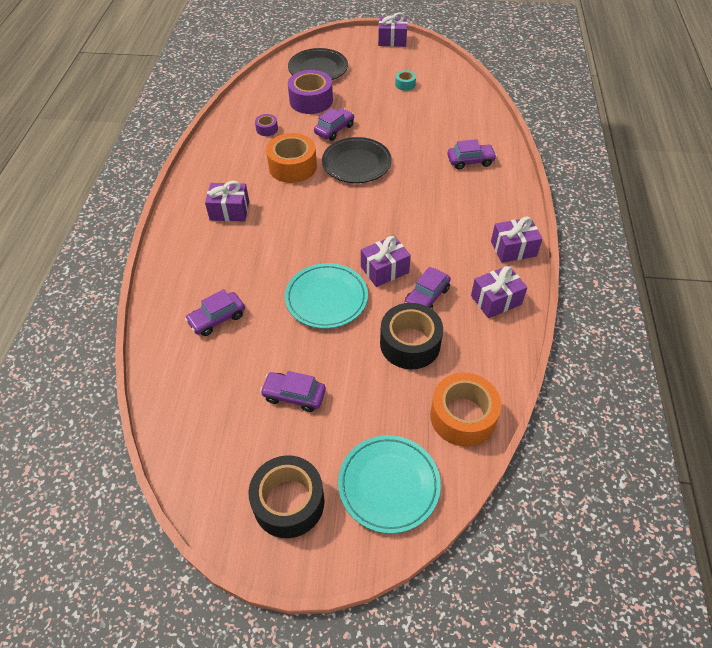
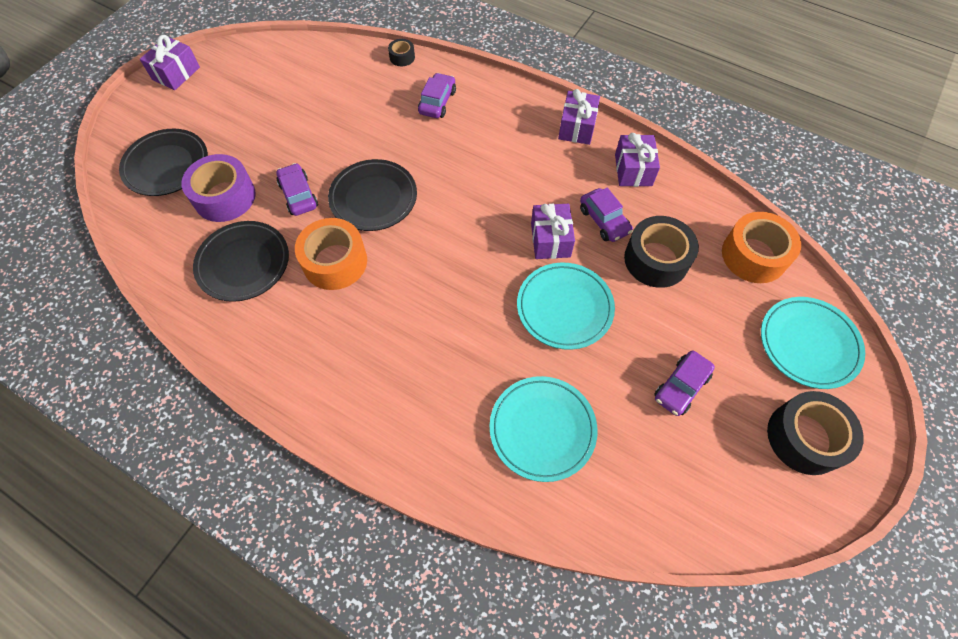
camera: 65 degrees left, 10 degrees up
purple car [185,289,245,336] -> turquoise plate [489,376,598,482]
purple gift [205,181,249,221] -> none
purple tape [255,114,278,136] -> black plate [193,221,289,302]
turquoise tape [395,70,416,91] -> none
none -> black tape [388,39,415,66]

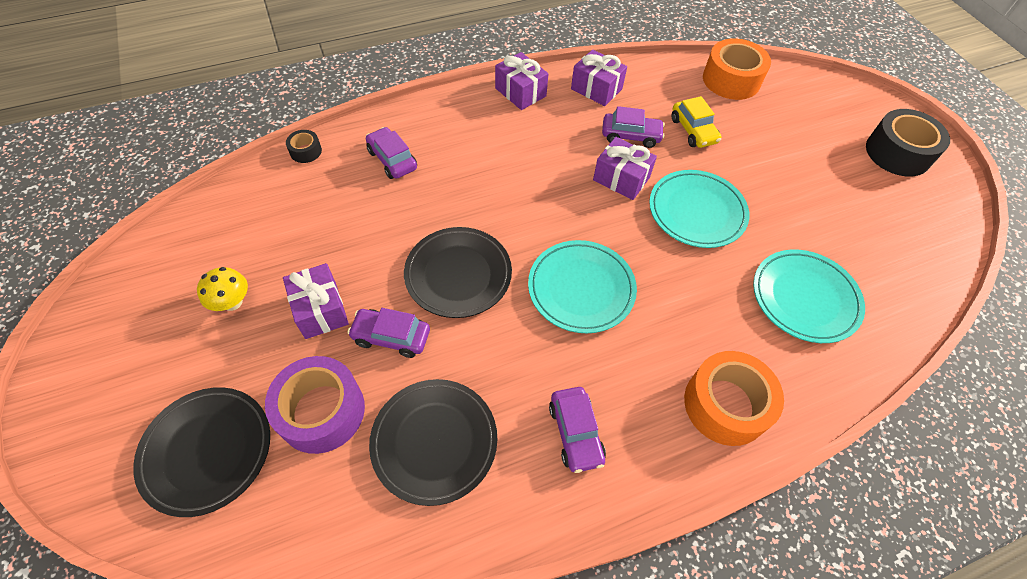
camera: 55 degrees left, 5 degrees down
purple gift [140,35,200,90] -> purple gift moved to [283,263,349,339]
orange tape [295,218,367,290] -> orange tape moved to [684,351,784,446]
black tape [624,216,699,288] -> yellow car [672,96,722,148]
purple car [654,351,715,416] -> purple car moved to [549,387,606,473]
turquoise plate [761,297,865,389] -> turquoise plate moved to [528,240,637,333]
none -> yellow mushroom [197,267,248,311]

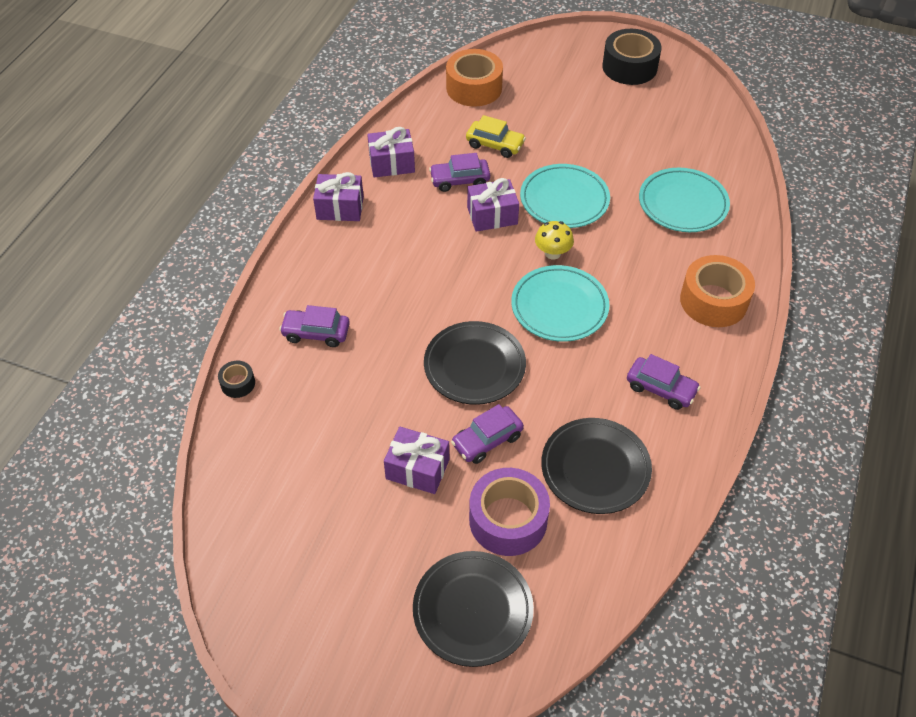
camera: 45 degrees left, 5 degrees down
yellow mushroom [197,267,248,311] -> yellow mushroom moved to [535,221,574,259]
purple car [602,106,665,148] -> purple car turned 150 degrees counterclockwise [429,153,490,192]

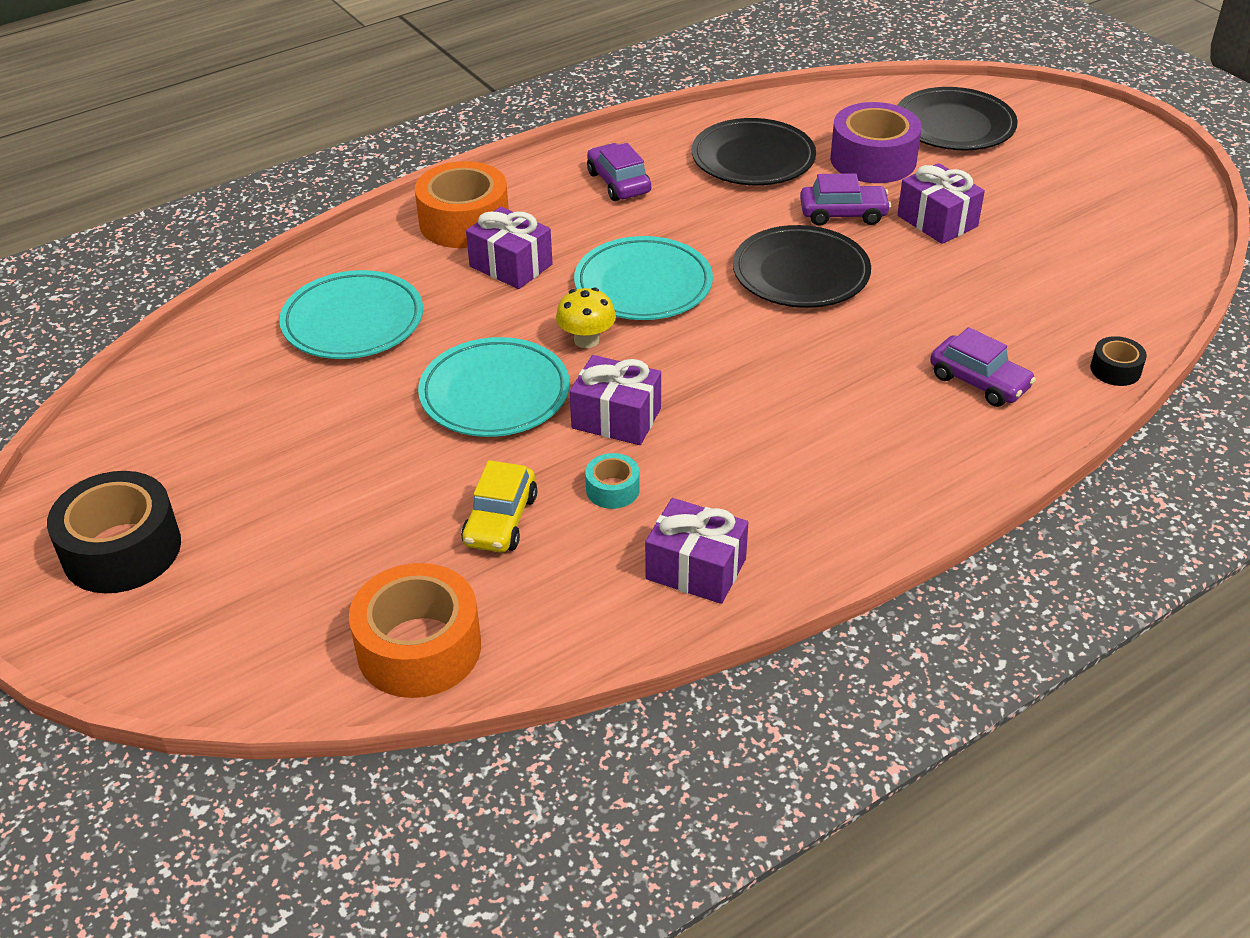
camera: 145 degrees left, 10 degrees down
purple gift [313,172,364,221] -> purple gift moved to [466,207,553,289]
purple car [429,153,490,192] -> turquoise tape [585,453,640,509]
yellow car [466,115,526,158] -> yellow car turned 135 degrees counterclockwise [461,460,537,552]

